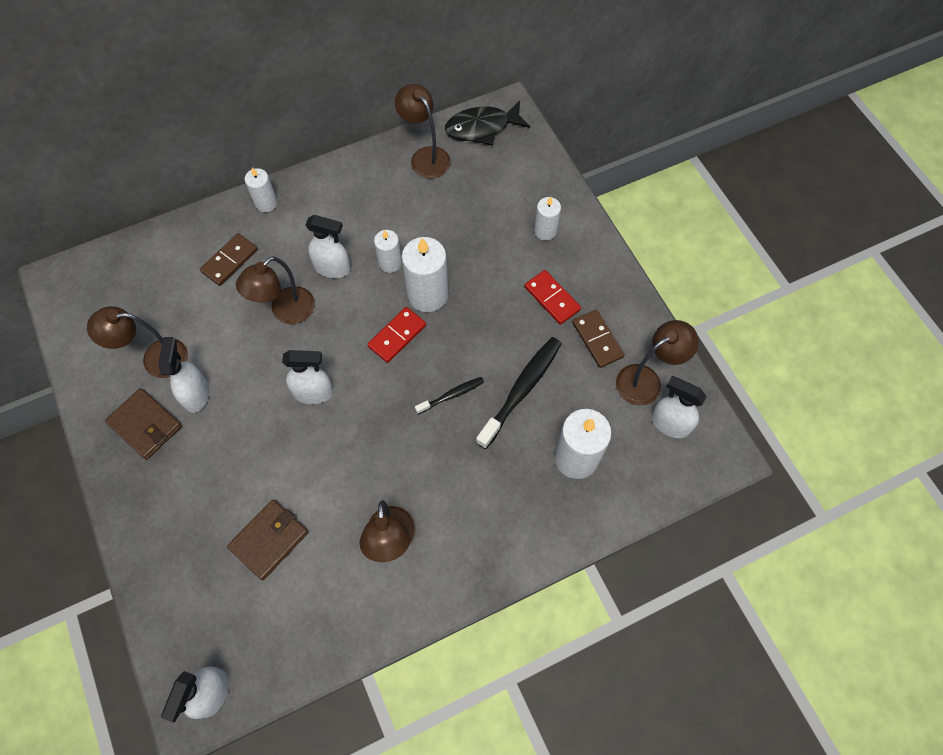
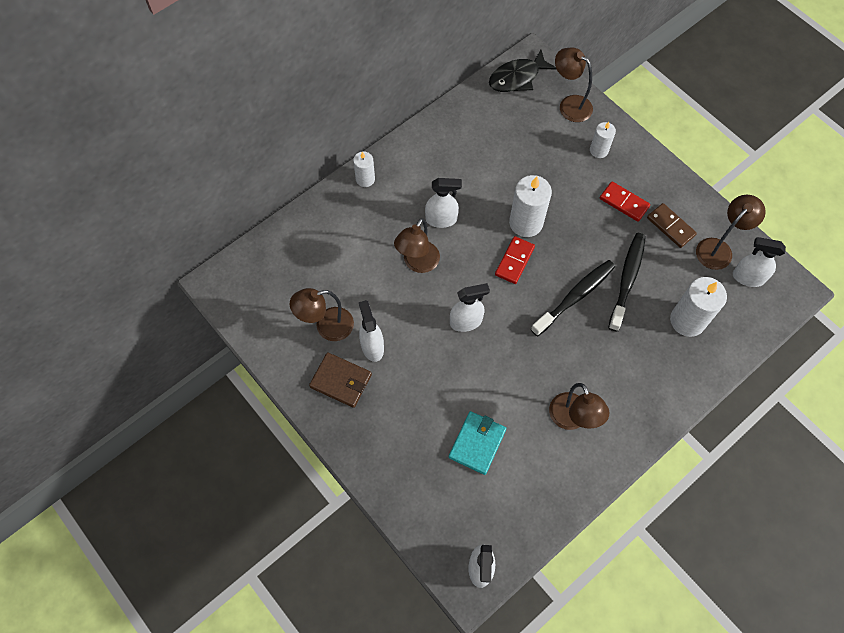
camera: 15 degrees left, 0 degrees up
brown domino [200,233,258,286] -> none
brown wallet [227,500,308,581] -> turquoise wallet [449,411,506,475]
white candle [374,230,402,273] -> none
brown lamp [395,84,451,179] -> brown lamp moved to [555,47,593,122]
black toothbrush [415,377,484,414] -> black toothbrush [531,260,615,336], size x1.85

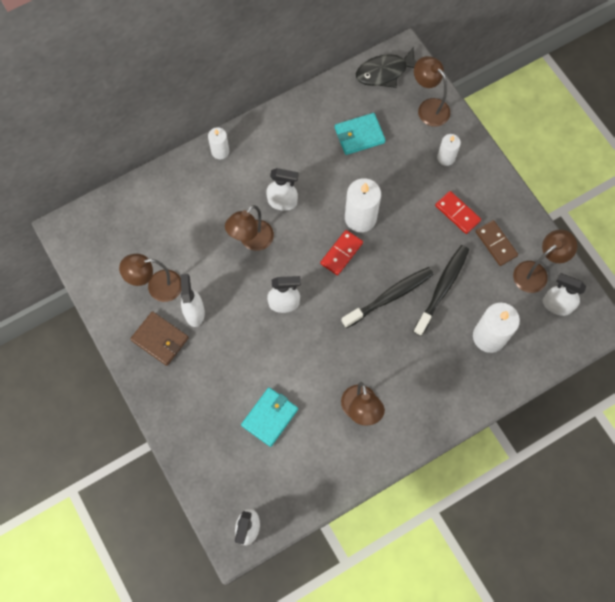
camera: 10 degrees right, 5 degrees up
none -> turquoise wallet [335,113,386,155]

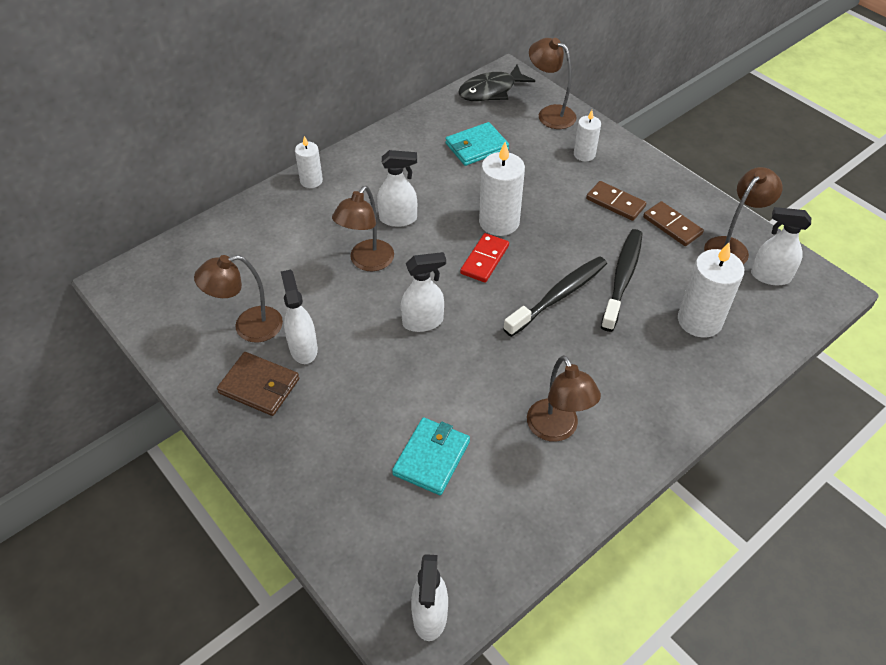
camera: 10 degrees left, 20 degrees down
red domino [435,191,481,234] -> brown domino [586,181,646,221]

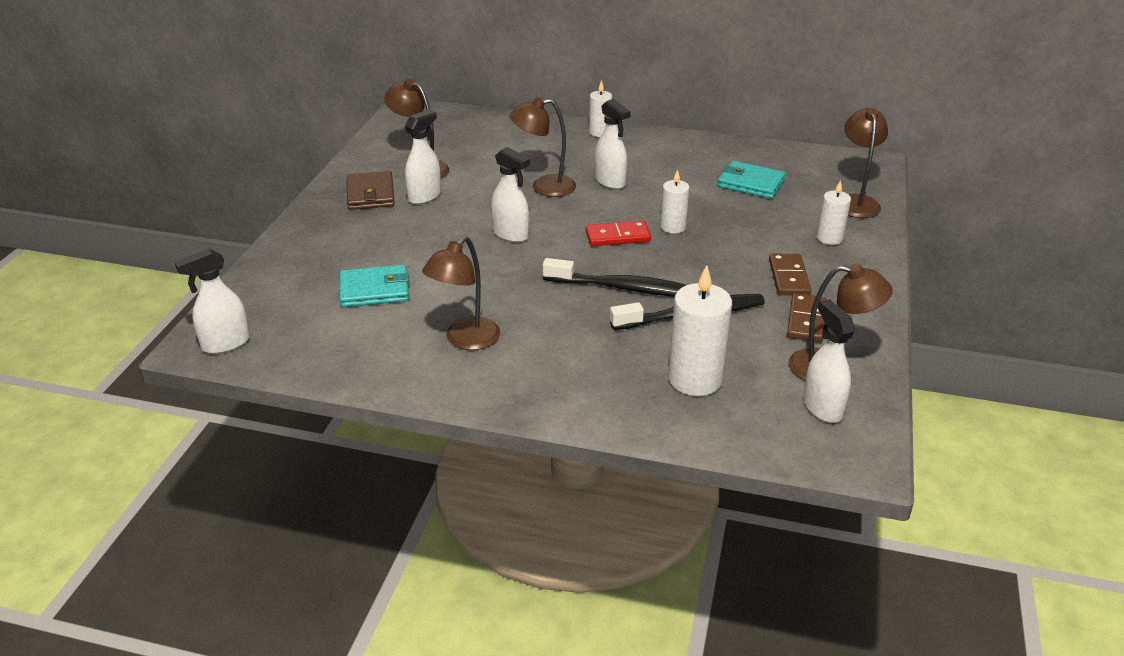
camera: 55 degrees right, 15 degrees down
black fish [458,65,535,101] -> none
white candle [479,142,525,236] -> white candle [660,169,689,234], size x0.58

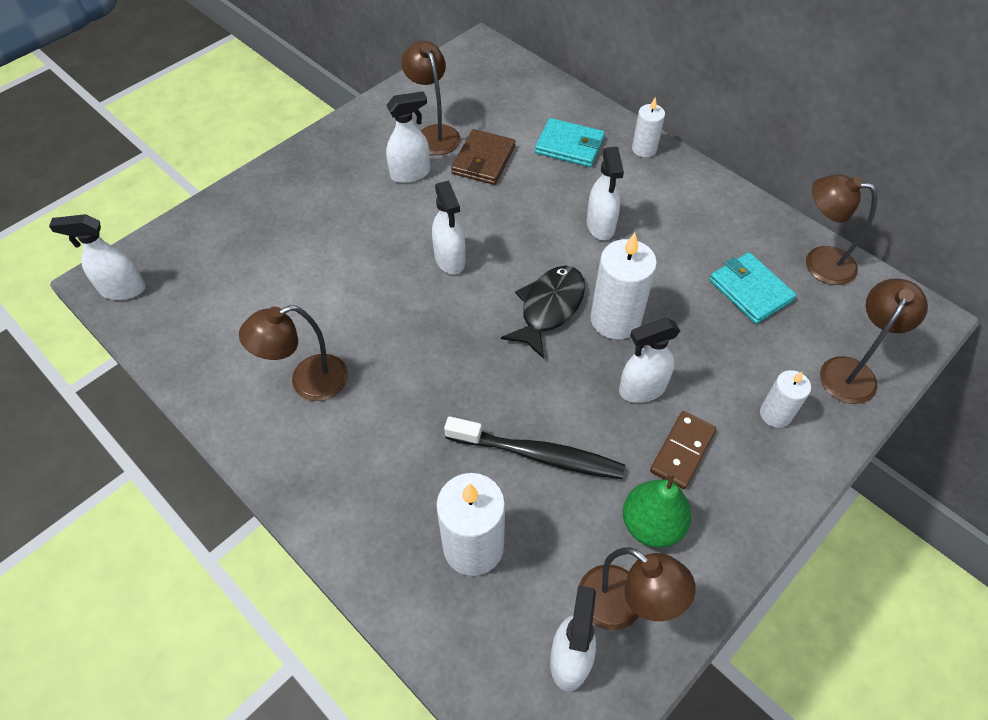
camera: 30 degrees right, 20 degrees up
turquoise wallet [340,265,409,307] -> turquoise wallet moved to [535,118,605,167]
brown wallet [347,171,395,210] -> brown wallet moved to [451,129,515,185]
brown lamp [510,97,576,197] -> brown lamp moved to [806,174,877,285]
black toothbrush [543,258,686,297] -> none
red domino [586,221,651,246] -> black fish [501,266,585,359]
white candle [660,169,689,234] -> white candle [590,233,657,339], size x1.72
brown domino [787,293,827,342] -> green pear [623,472,692,548]
none -> white spray bottle [619,318,680,403]

